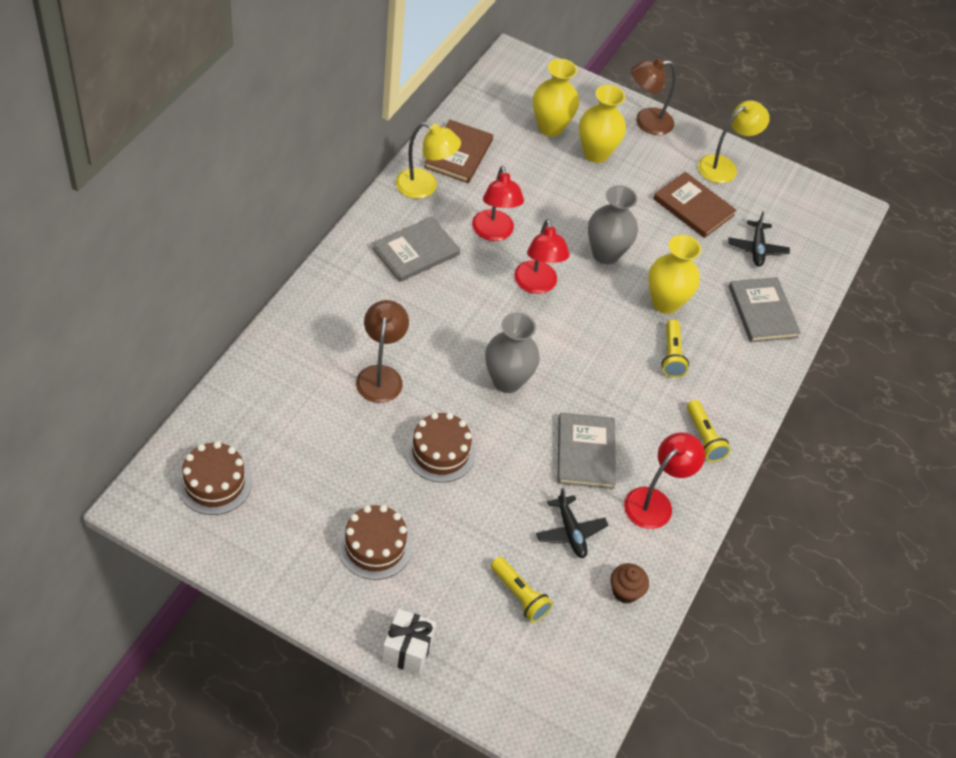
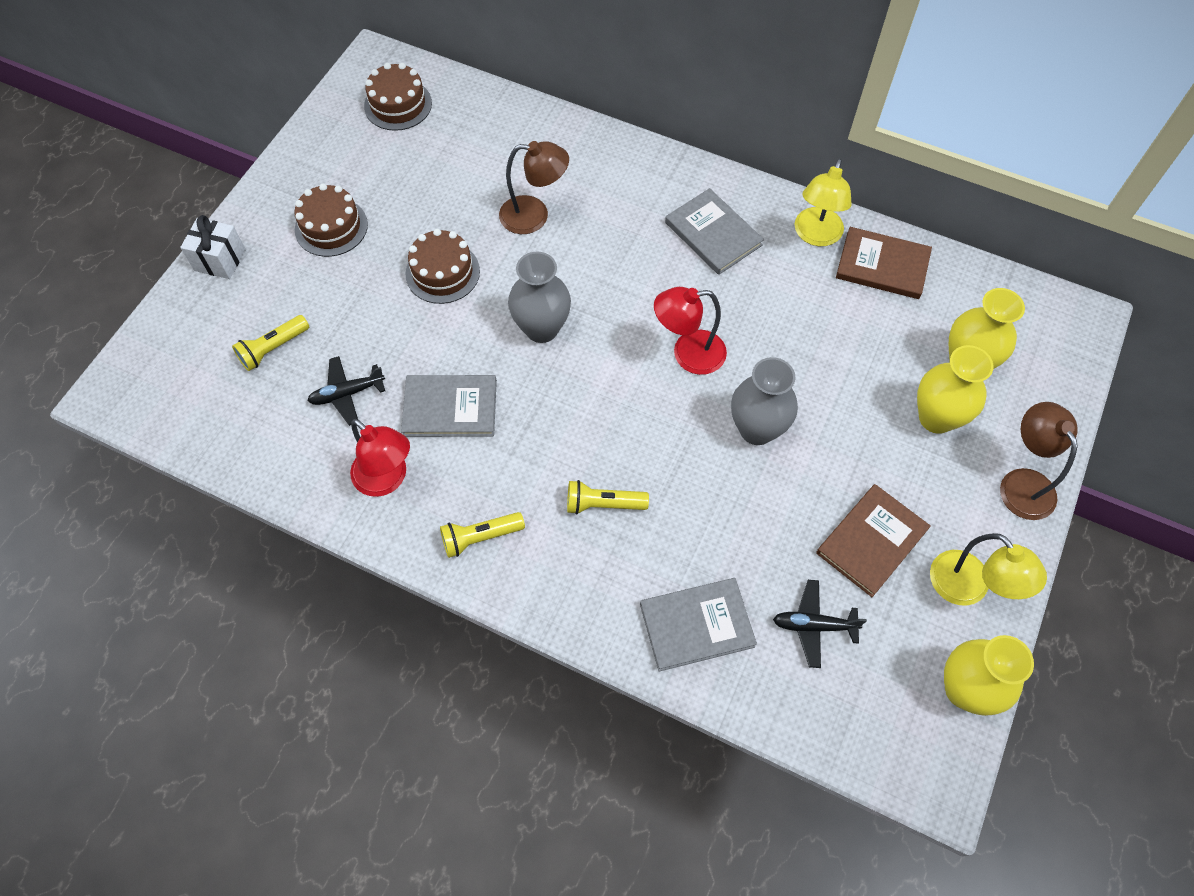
camera: 95 degrees right, 10 degrees up
red lamp [472,166,524,241] -> none
brown cupcake [611,563,649,603] -> none
yellow vase [648,235,701,314] -> yellow vase moved to [944,635,1034,716]

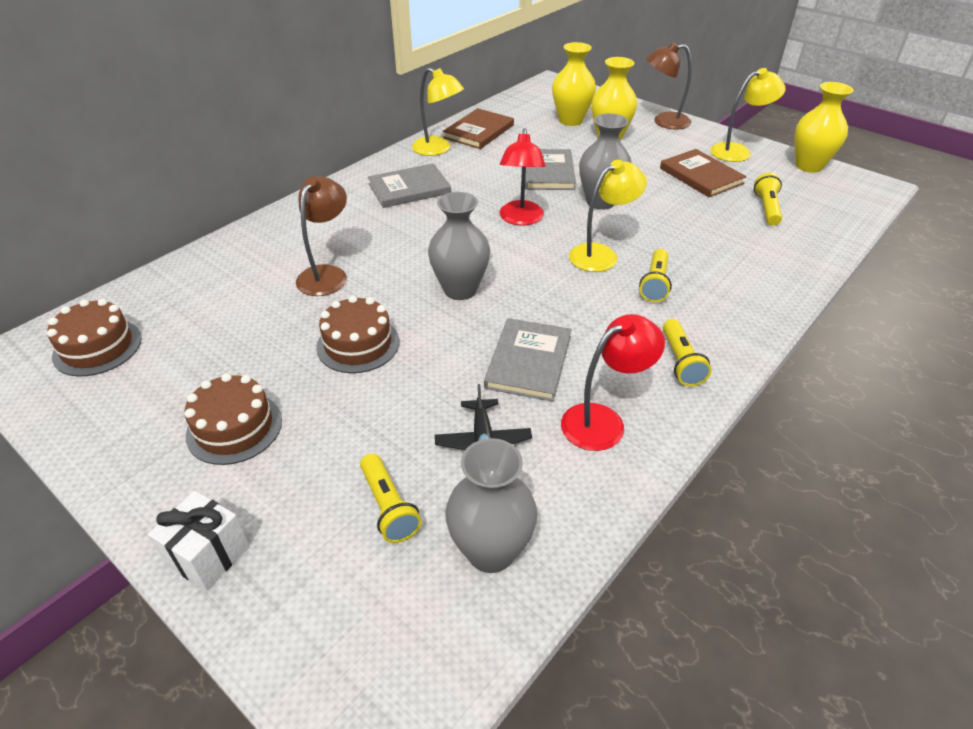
camera: 75 degrees left, 20 degrees down
grey book [640,578,757,672] -> grey book moved to [525,149,576,190]
black plane [773,580,867,668] -> yellow flashlight [754,173,782,226]
none -> grey vase [445,438,537,573]
none -> yellow lamp [569,160,647,272]

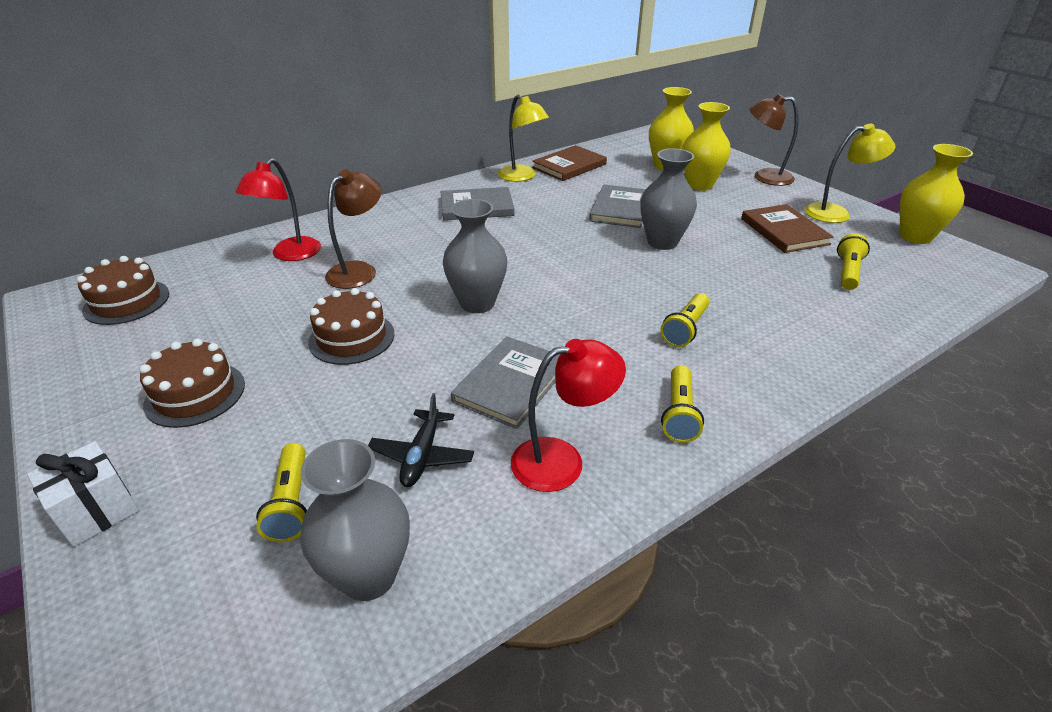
camera: 15 degrees right, 5 degrees down
red lamp [499,129,546,226] -> red lamp moved to [236,158,321,261]
yellow lamp [569,160,647,272] -> none

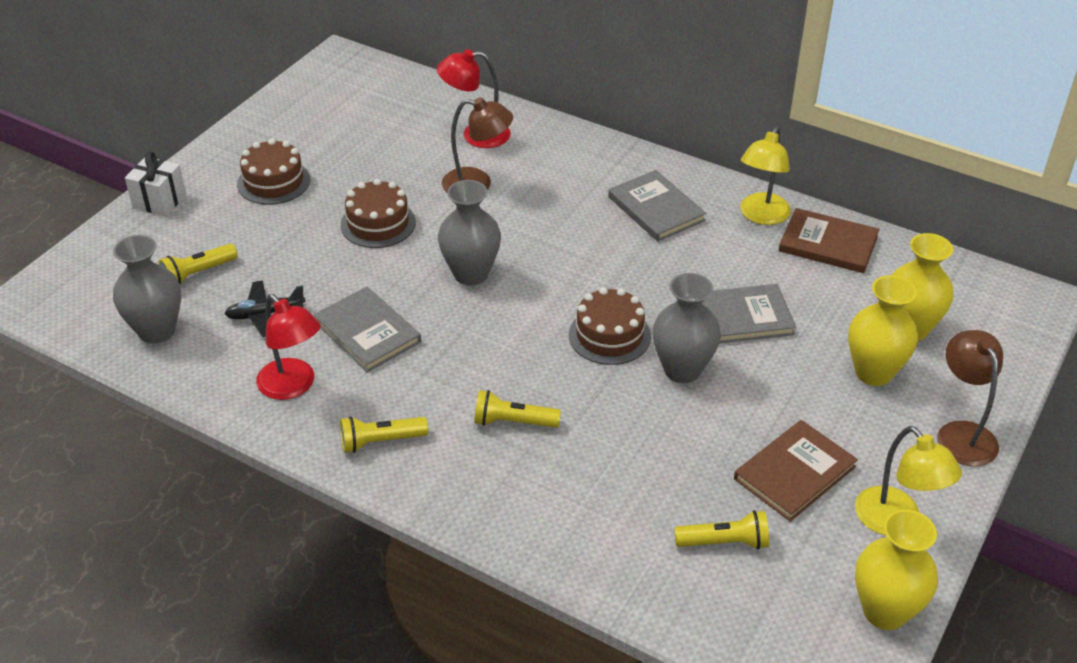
camera: 65 degrees right, 5 degrees up
brown cake [77,256,169,325] -> brown cake moved to [569,287,651,365]
grey book [451,336,560,429] -> grey book turned 45 degrees clockwise [313,287,421,372]

